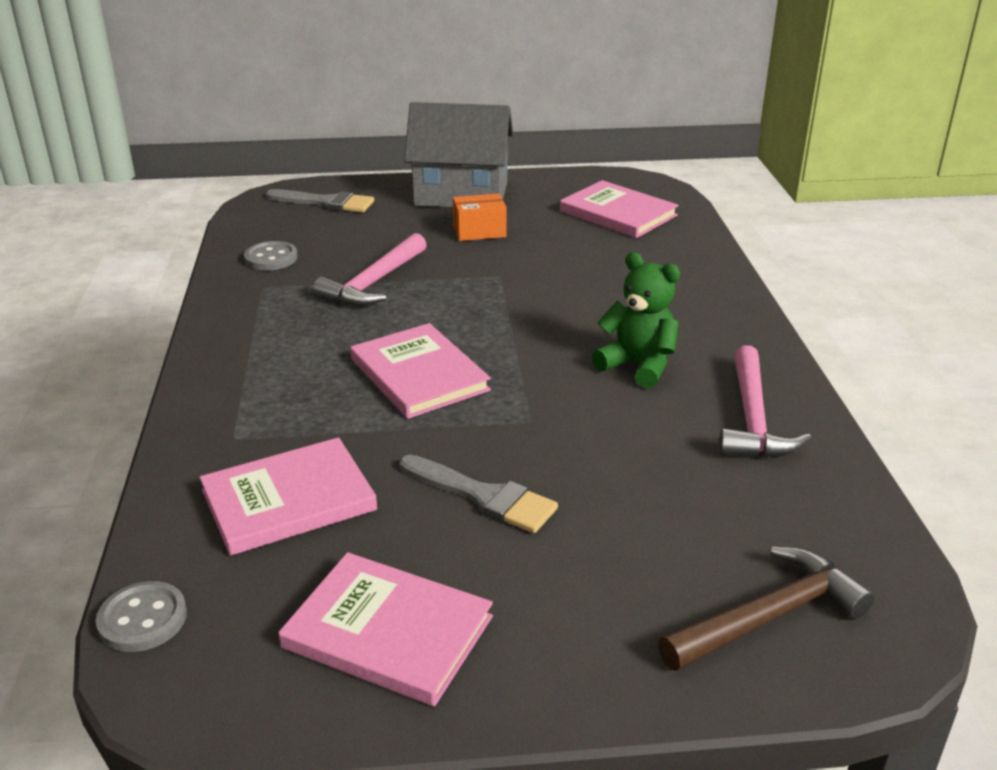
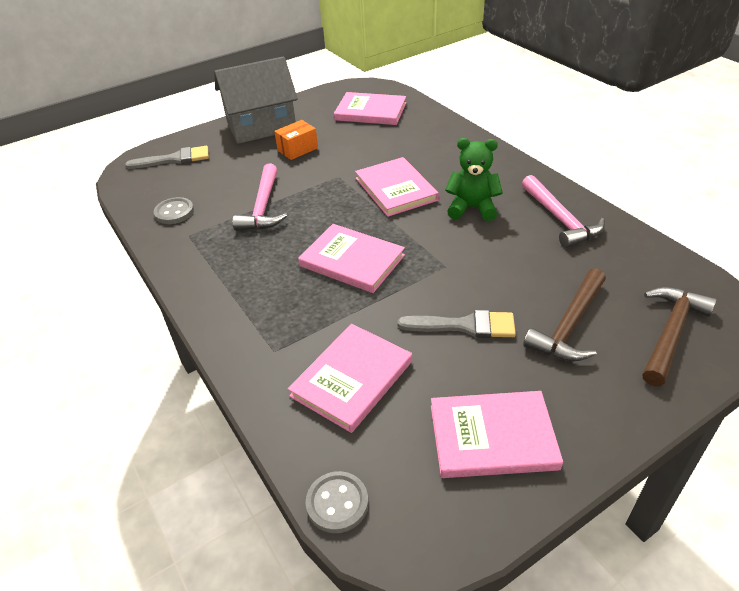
camera: 25 degrees left, 10 degrees up
none -> pink book [355,157,439,217]
none -> brown hammer [523,268,606,361]

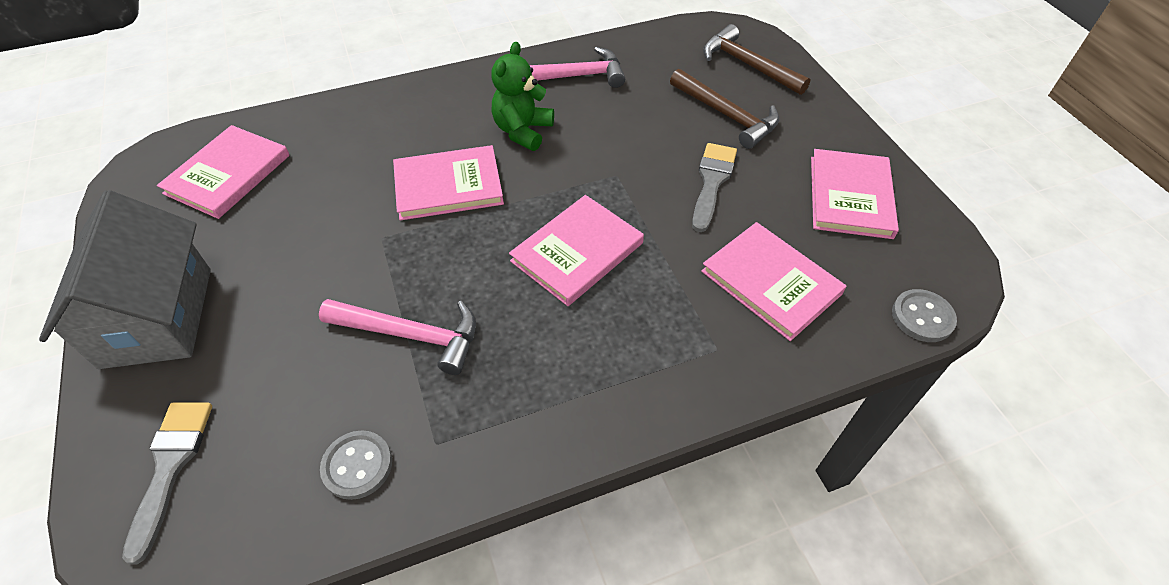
camera: 80 degrees left, 10 degrees up
orange box [274,120,318,160] -> none

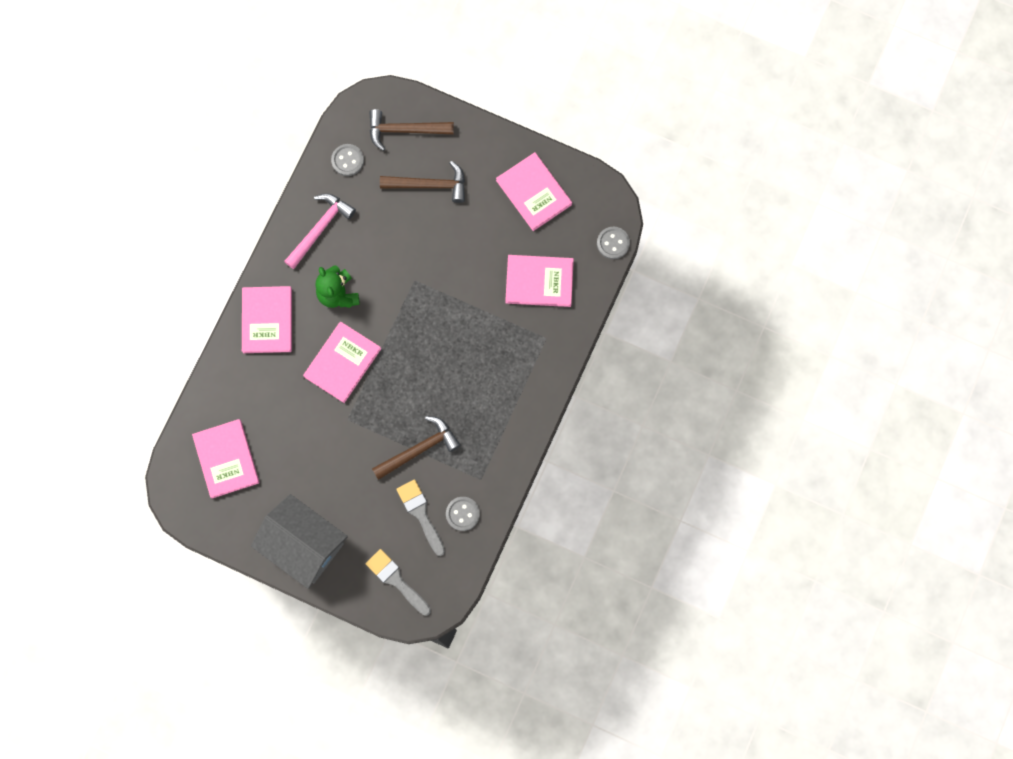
camera: 45 degrees left, 25 degrees up
pink hammer [319,299,476,375] -> brown hammer [372,416,460,480]
pink book [509,195,644,306] -> pink book moved to [242,286,292,353]
grey brush [692,143,737,232] -> grey brush moved to [396,479,445,556]
none -> grey button [331,144,364,176]

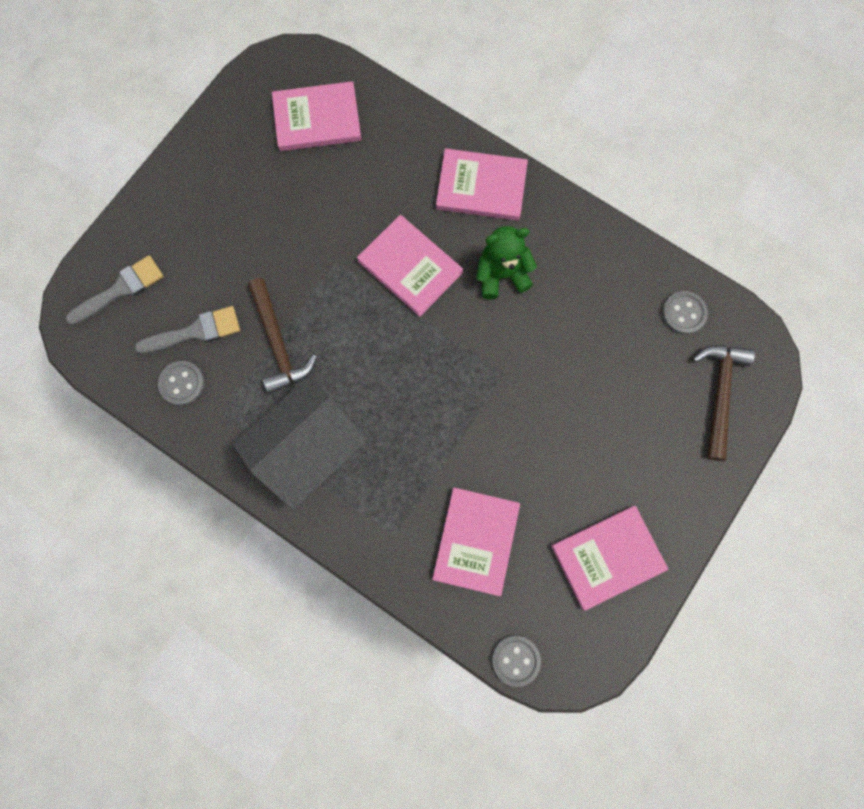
camera: 100 degrees right, 0 degrees up
grey house [251,494,348,589] -> grey house moved to [233,377,368,510]
pink hammer [284,193,356,269] -> none
brown hammer [380,161,465,203] -> none

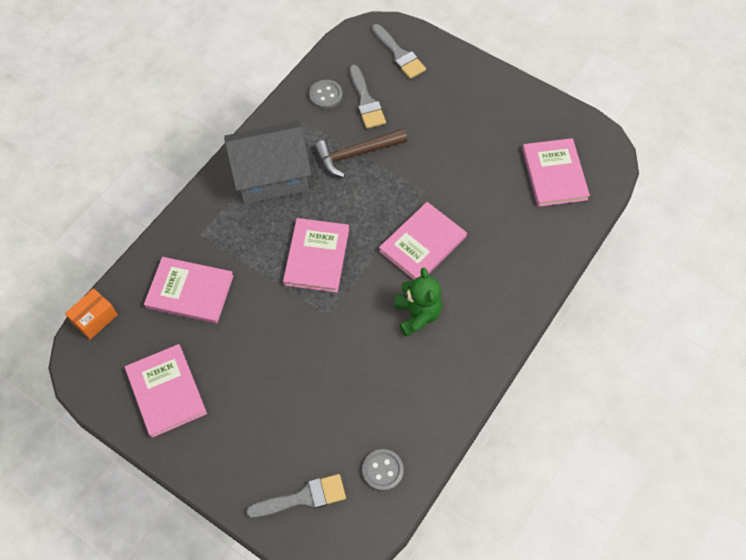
camera: 90 degrees right, 15 degrees down
grey house [233,377,368,510] -> grey house turned 60 degrees counterclockwise [224,121,311,204]
pink book [436,148,528,221] -> pink book moved to [283,218,349,293]
grey button [492,635,541,687] -> orange box [65,288,118,340]
brown hammer [693,345,755,461] -> grey brush [246,474,346,518]

